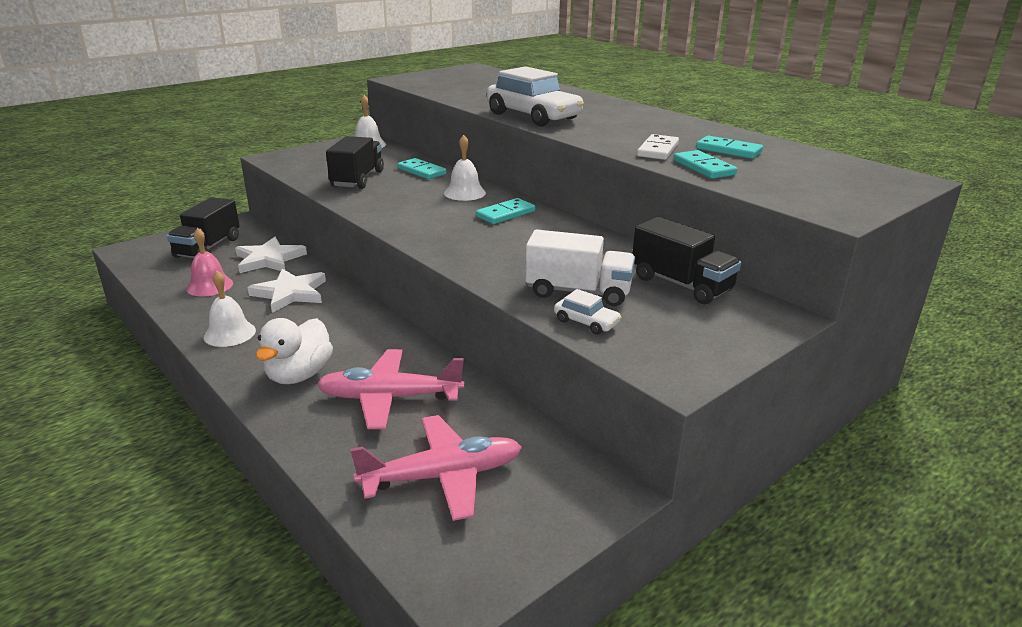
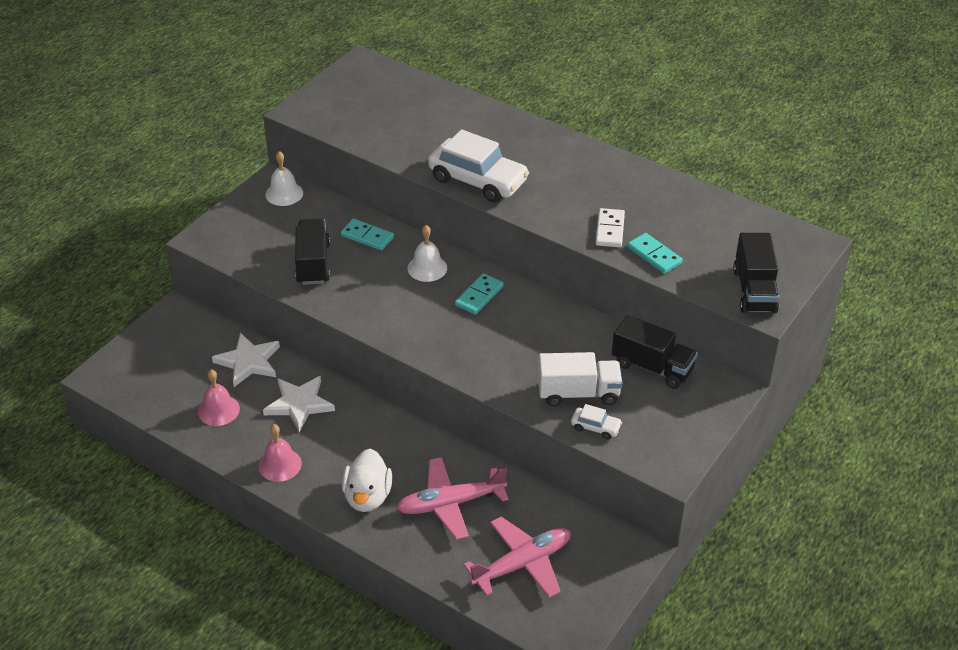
camera: 15 degrees left, 15 degrees up
black truck [167,197,240,258] -> black truck moved to [733,233,779,313]
white bell [203,271,256,347] -> pink bell [259,424,302,482]
turquoise domino [696,136,763,159] -> none

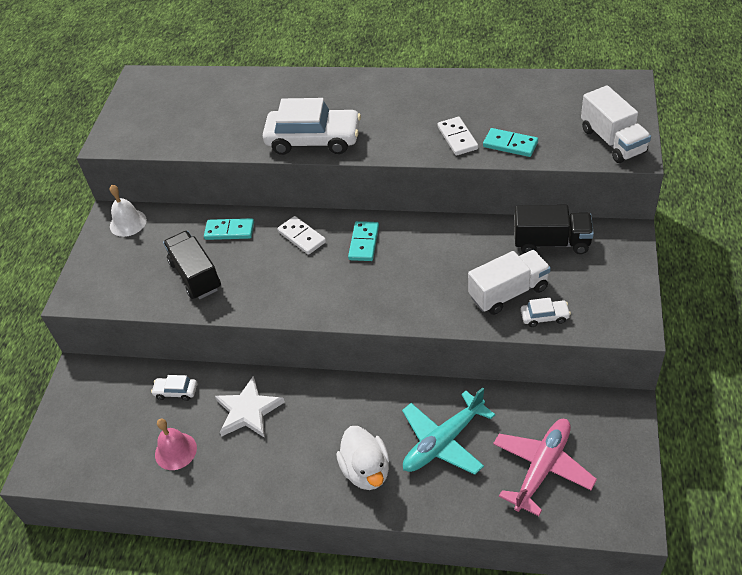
camera: 20 degrees left, 5 degrees up
white star [212,333,280,387] -> white car [151,375,197,401]
pink bell [259,424,302,482] -> none
pink plane [396,457,509,540] -> turquoise plane [402,387,495,475]
white bell [408,225,447,282] -> white domino [277,216,326,255]
black truck [733,233,779,313] -> white truck [581,85,651,163]

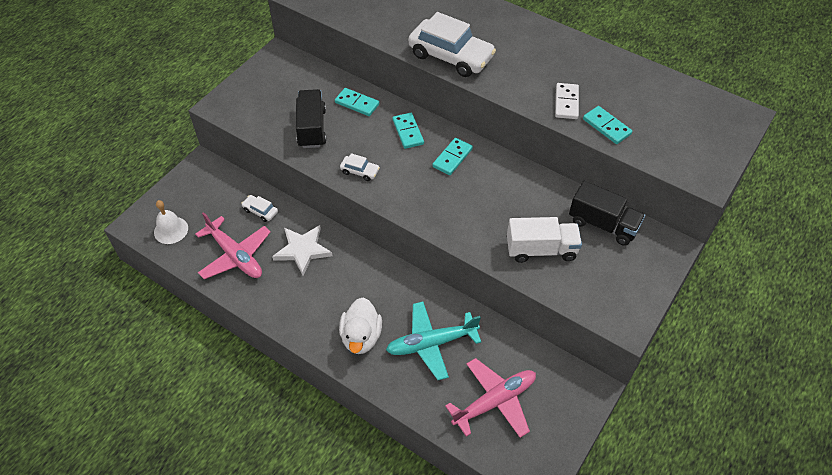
camera: 20 degrees right, 5 degrees up
white bell [109,185,147,237] -> white bell moved to [154,200,188,244]
pink bell [155,418,197,470] -> pink plane [195,212,271,279]
white domino [277,216,326,255] -> turquoise domino [392,113,424,149]
white car [521,298,571,327] -> white car moved to [340,153,380,181]
white truck [581,85,651,163] -> none

